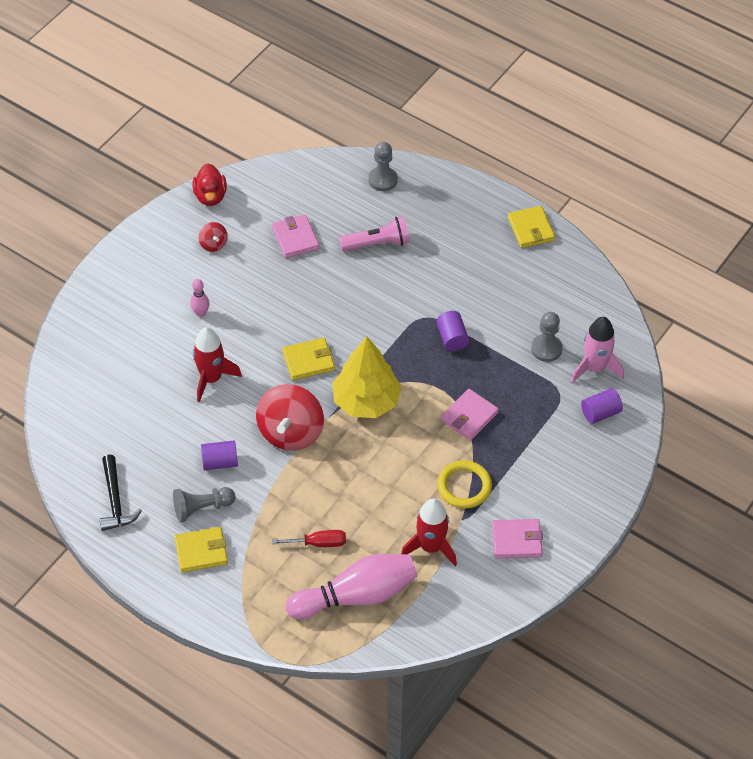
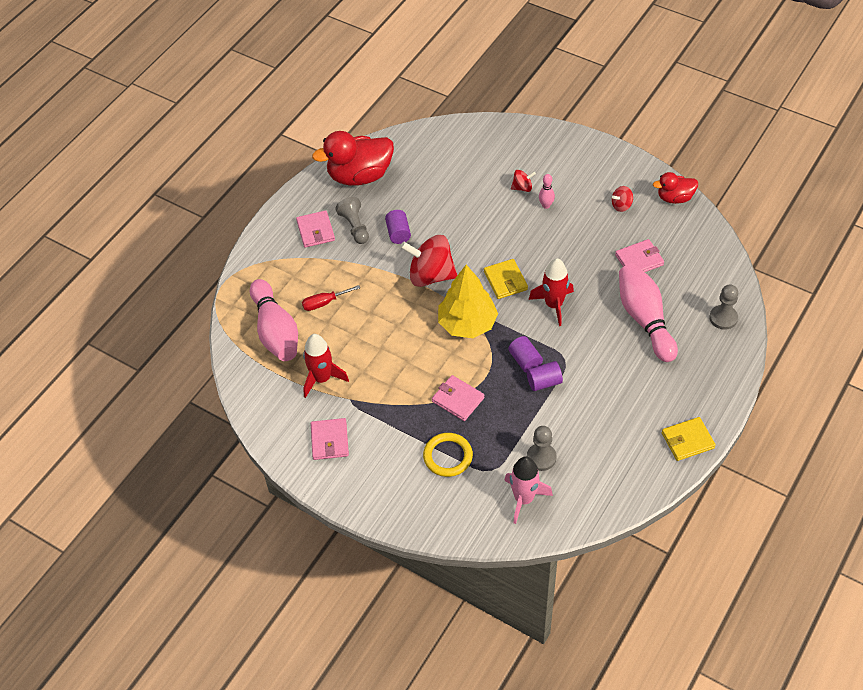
camera: 90 degrees right, 0 degrees up
black hammer [100,455,142,531] -> red duck [312,131,394,186]
yellow wallet [174,527,228,573] -> pink wallet [296,210,335,248]
red rocket [193,327,242,402] -> red rocket moved to [529,258,574,326]
red screwdriver [272,530,346,547] -> red screwdriver turned 75 degrees clockwise [302,285,360,311]
pink flashlight [339,216,410,251] -> pink bowling pin [619,264,678,362]
yellow ring [437,460,492,508] -> yellow ring moved to [423,433,473,477]
purple cylinder [581,388,623,424] -> purple cylinder moved to [508,336,543,373]
none -> red spinning top [511,170,536,192]

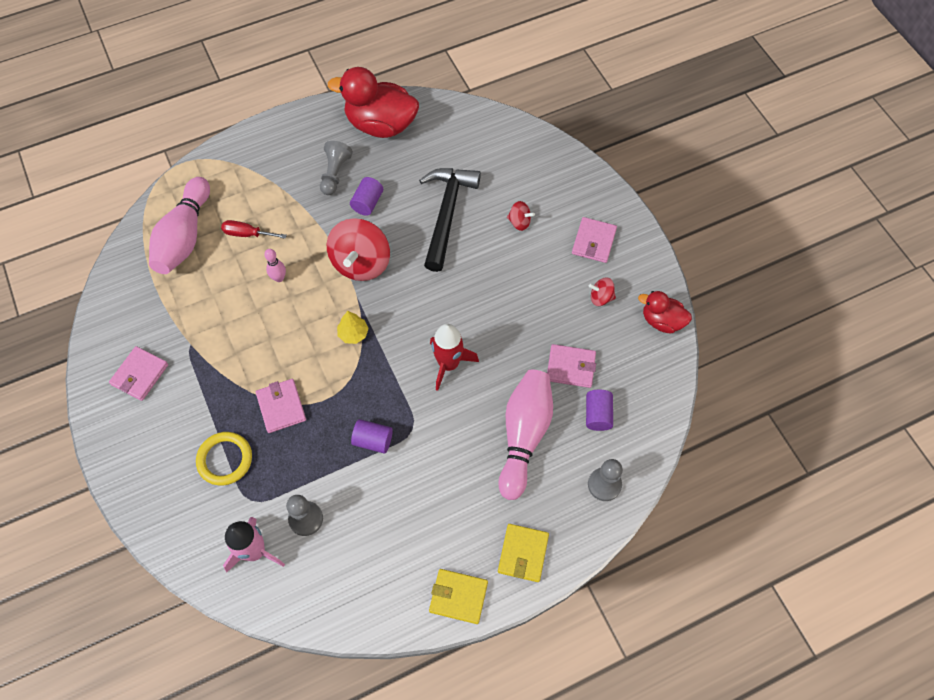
camera: 30 degrees right, 10 degrees up
pink wallet [296,210,335,248] -> pink wallet moved to [572,217,617,263]
red rocket [303,334,349,398] -> none
red spinning top [400,235,457,287] -> red spinning top turned 120 degrees counterclockwise [327,218,390,281]
yellow tree [438,265,498,338] -> yellow tree [337,311,369,344], size x0.46
yellow wallet [484,259,528,299] -> yellow wallet moved to [498,524,549,582]
purple cylinder [508,336,543,373] -> purple cylinder moved to [586,390,613,431]
pink bowling pin [539,174,555,209] -> pink bowling pin moved to [264,249,286,282]
none -> black hammer [419,168,481,272]

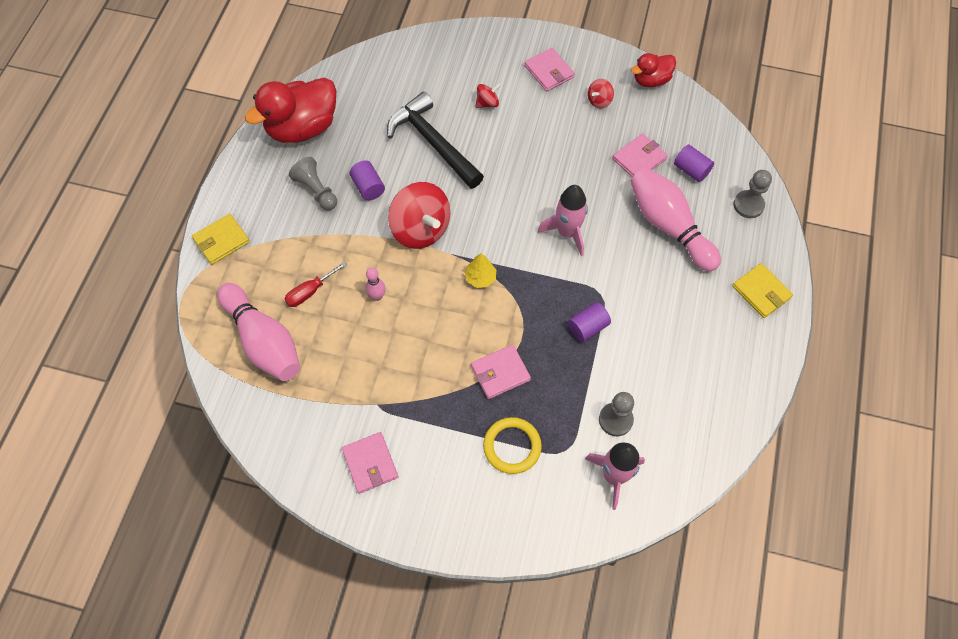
camera: 50 degrees left, 0 degrees up
pink wallet [256,379,306,433] -> pink wallet turned 45 degrees counterclockwise [471,345,531,399]
yellow wallet [429,569,488,624] -> yellow wallet moved to [192,214,250,265]
red rocket [430,324,479,391] -> pink rocket [538,185,588,256]

